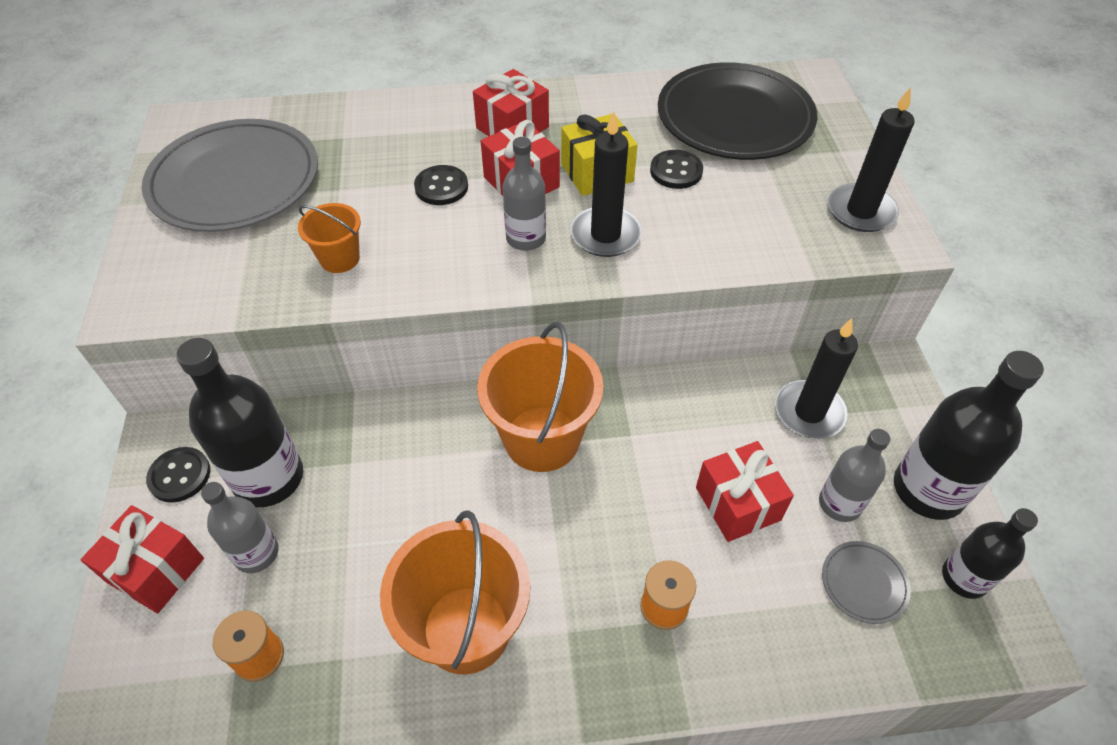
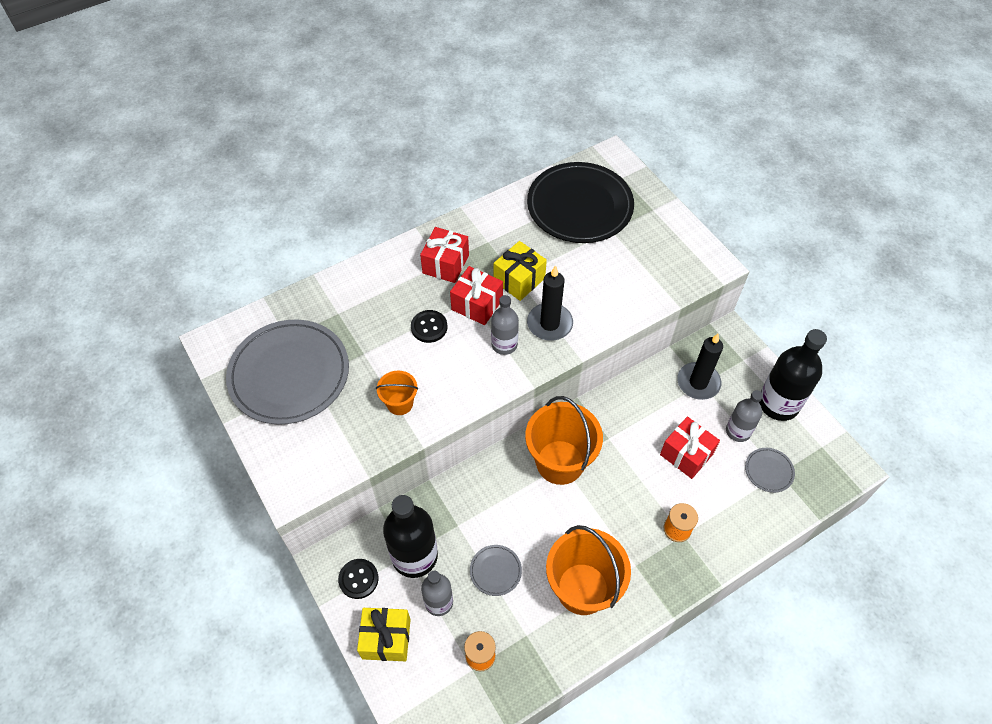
camera: 25 degrees left, 5 degrees up
red gift [81,505,204,613] -> yellow gift [357,608,411,661]
black button [650,150,703,189] -> none
black candle [828,87,915,232] -> none
black bottle [942,508,1038,599] -> none
none -> grey plate [470,545,522,596]

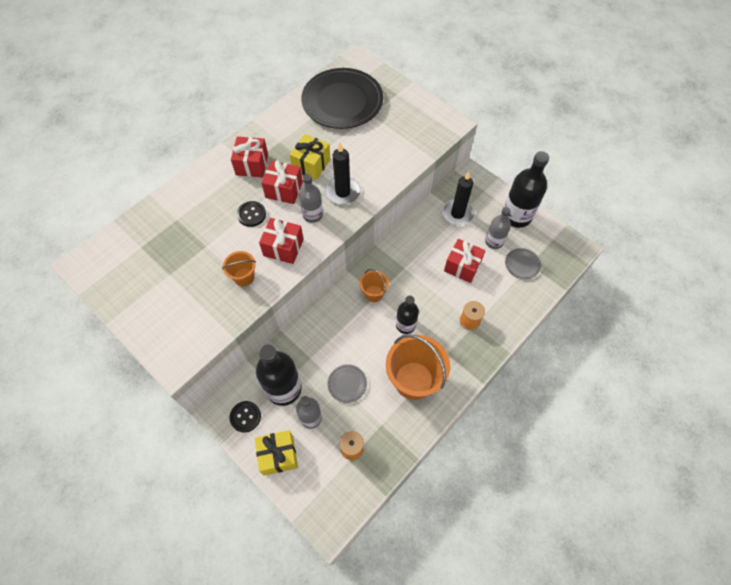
camera: 15 degrees left, 5 degrees up
grey plate [226,320,349,425] -> none
orange bucket [525,396,603,485] -> orange bucket [360,269,389,302], size x0.51
none -> red gift [259,218,304,264]
none -> black bottle [396,296,419,334]

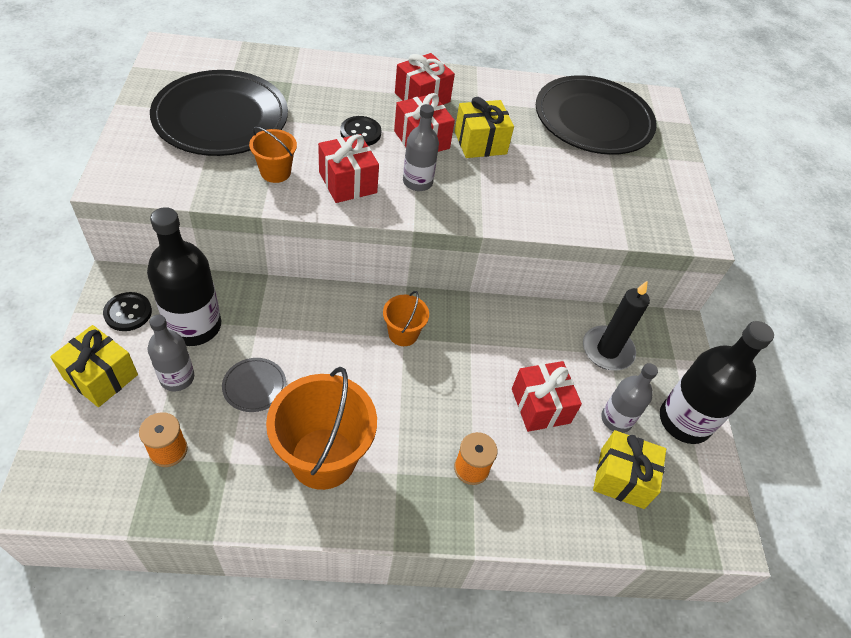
camera: 40 degrees right, 10 degrees down
black candle [325,143,361,205] -> none
black bottle [396,296,419,334] -> none
grey plate [505,248,541,279] -> yellow gift [593,430,666,509]
none -> black plate [150,70,288,156]

